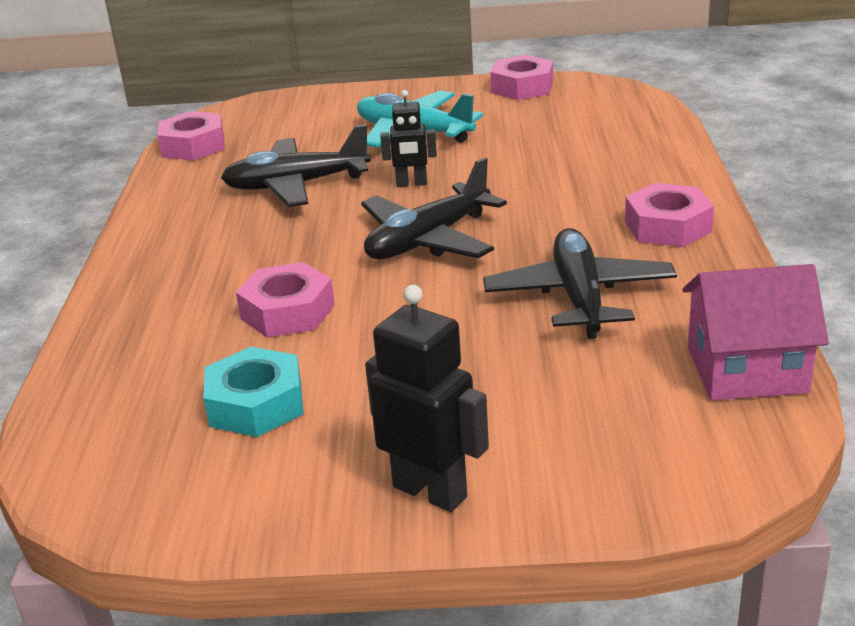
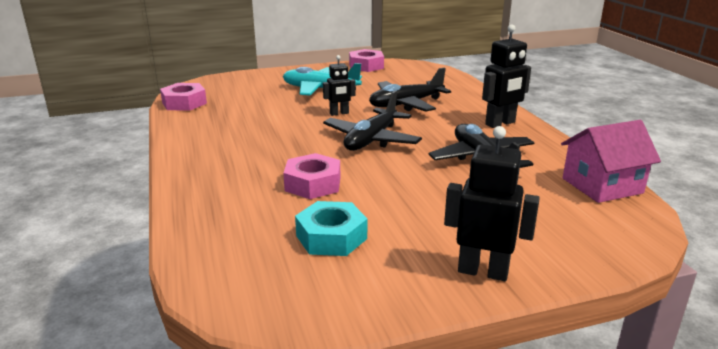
camera: 20 degrees left, 5 degrees down
black plane [221,125,371,207] -> black plane moved to [369,67,451,112]
pink nut [625,183,714,247] -> black robot [482,24,531,128]

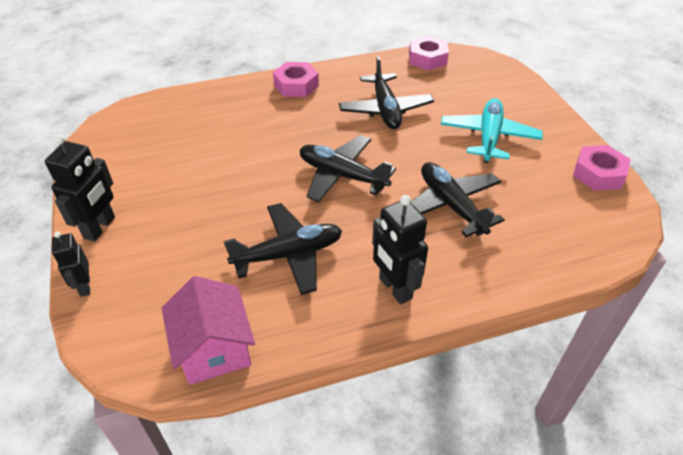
camera: 90 degrees right, 20 degrees up
pink nut [283,153,340,199] -> pink nut moved to [273,62,319,97]
turquoise nut [295,201,367,256] -> none
black robot [323,55,356,116] -> black robot moved to [52,232,90,297]
none -> black plane [339,56,434,129]

